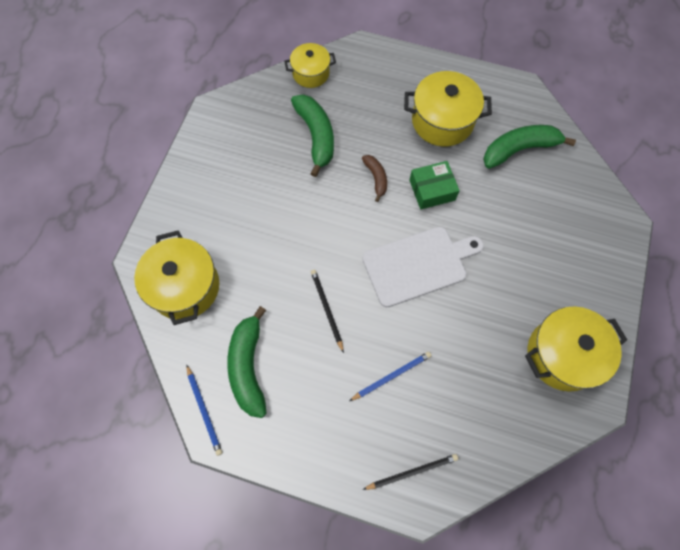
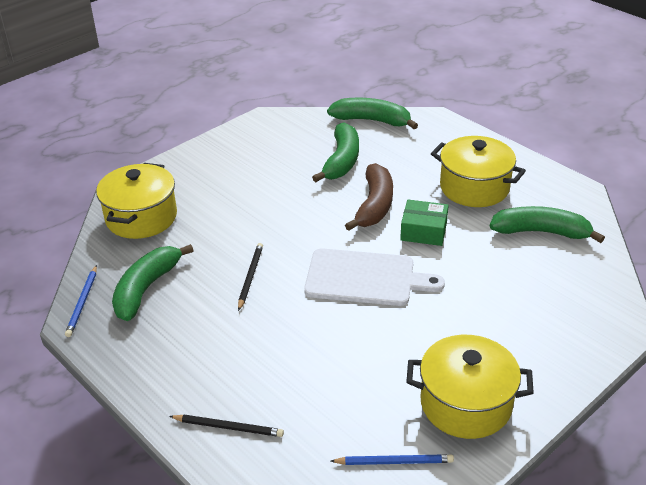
camera: 30 degrees right, 30 degrees down
yellow pot [284,43,336,88] -> green banana [327,98,418,129]
blue pencil [349,352,431,401] -> blue pencil moved to [330,454,454,465]
brown banana [362,155,387,202] -> brown banana [345,163,393,231], size x1.83

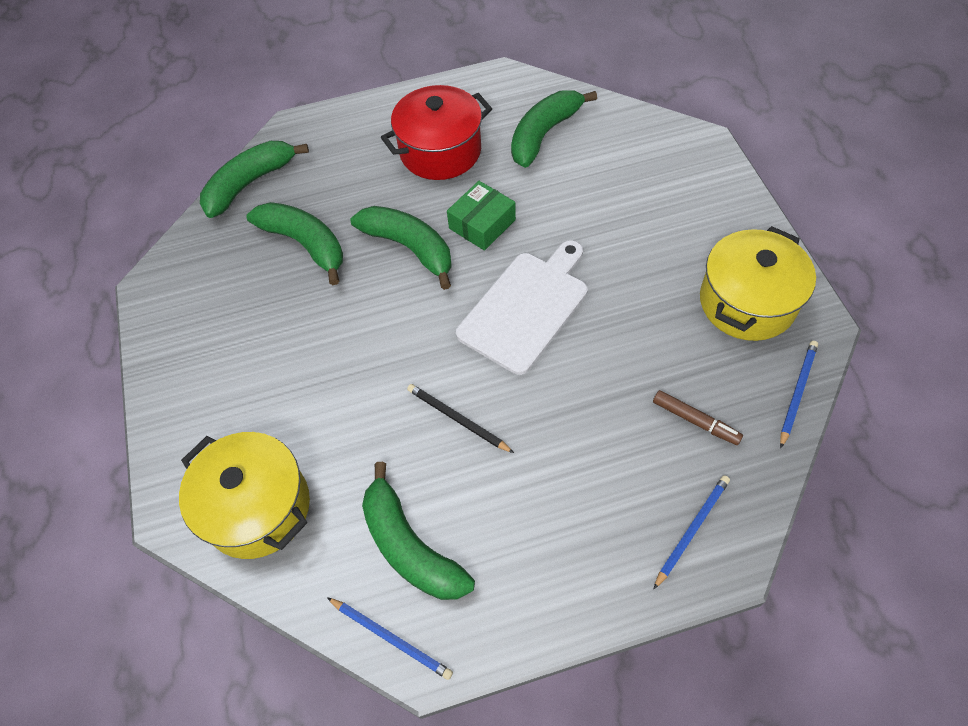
camera: 60 degrees left, 20 degrees up
black pencil [169,415,284,437] -> blue pencil [654,475,730,589]
brown banana [345,163,393,231] -> green banana [351,206,452,290]
yellow pot [431,136,526,207] -> red pot [381,85,492,180]
none -> brown marker [653,390,743,445]

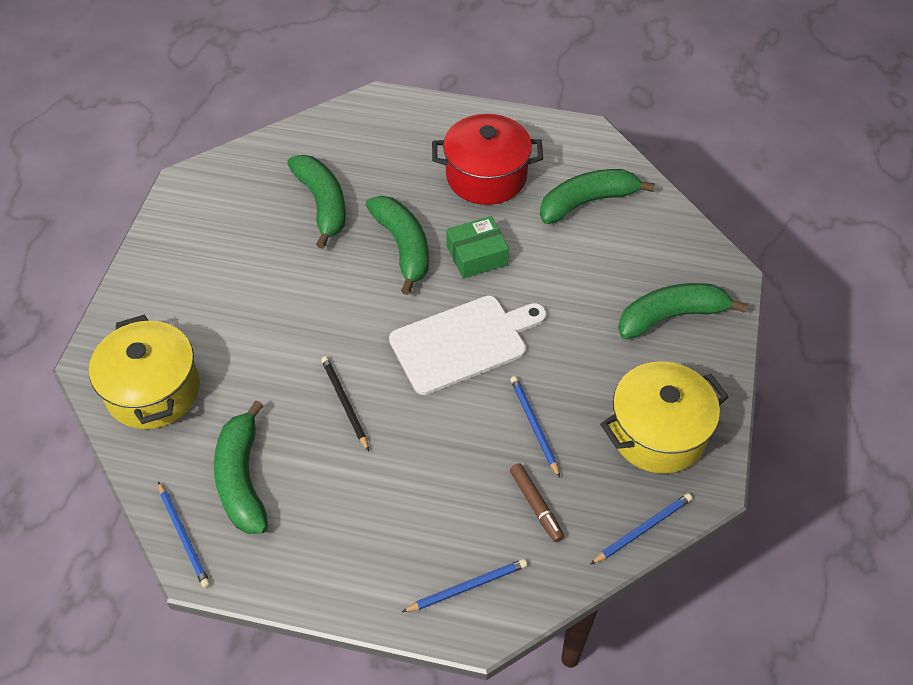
camera: 25 degrees right, 5 degrees down
green banana [200,141,309,218] -> green banana moved to [618,283,747,339]
none -> blue pencil [510,376,560,478]

